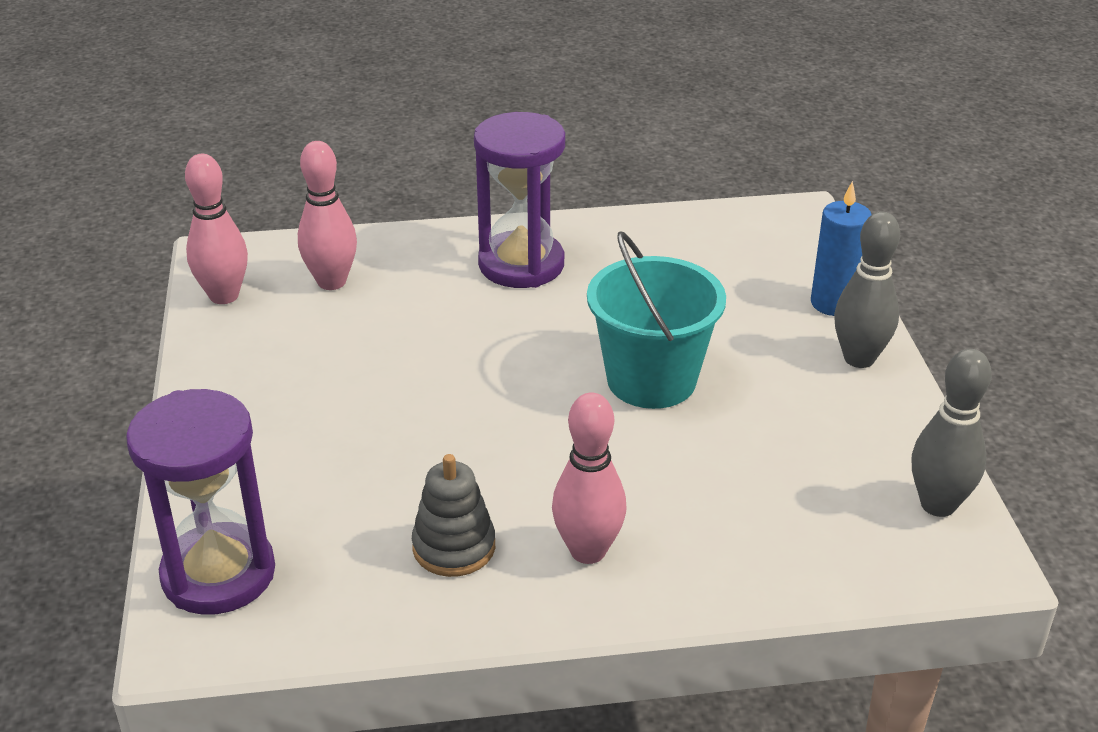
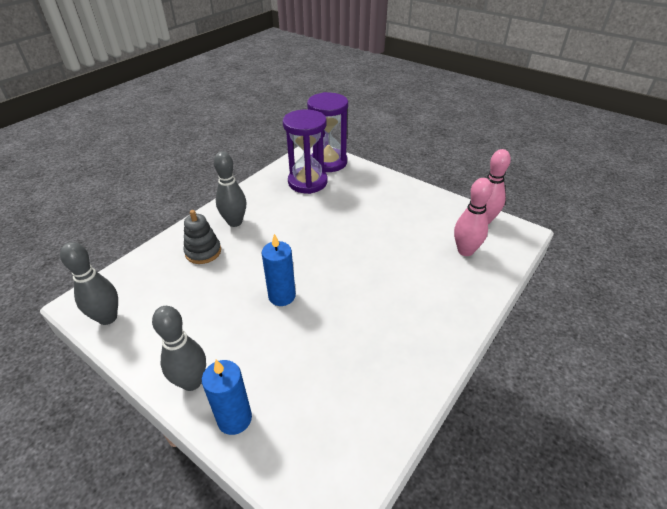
camera: 135 degrees right, 5 degrees up
grey stacking toy [412,454,495,577] -> grey stacking toy moved to [184,210,221,264]
purple hourglass [474,112,565,288] -> purple hourglass moved to [283,109,328,194]
pink bowling pin [552,392,627,564] -> grey bowling pin [214,151,246,227]
turquoise bucket [587,231,726,409] -> blue candle [262,234,296,306]

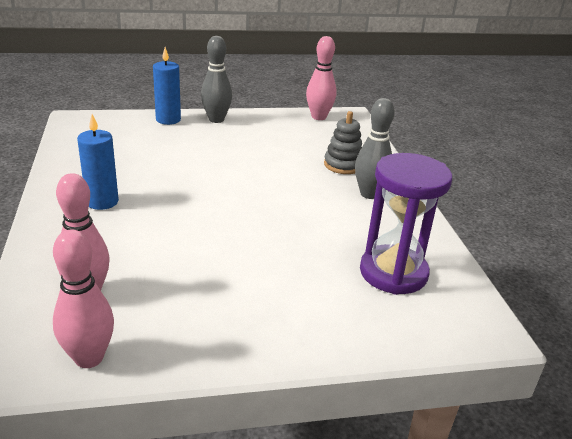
camera: 130 degrees right, 10 degrees down
grey bowling pin [60,242,118,325] -> pink bowling pin [306,36,337,120]
blue candle [262,234,296,306] -> blue candle moved to [77,114,119,210]
purple hourglass [307,92,348,172] -> none

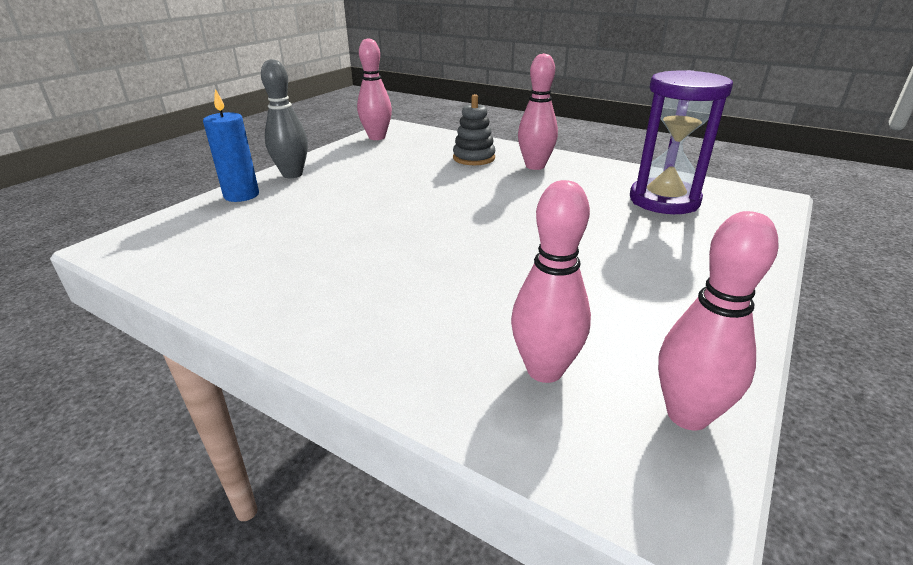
camera: 45 degrees left, 0 degrees up
blue candle [77,114,119,210] -> none
grey bowling pin [355,98,395,199] -> pink bowling pin [518,53,558,170]

